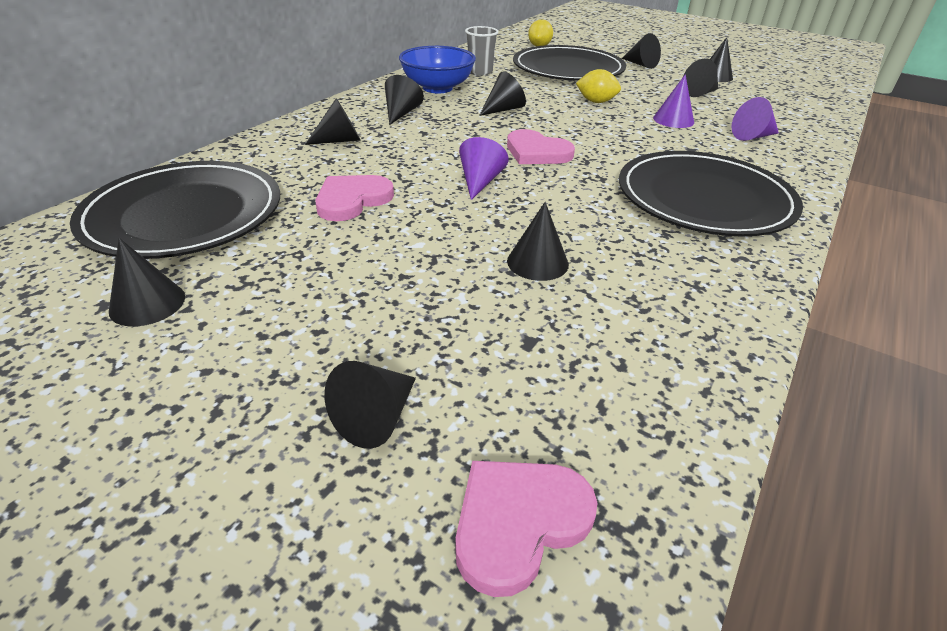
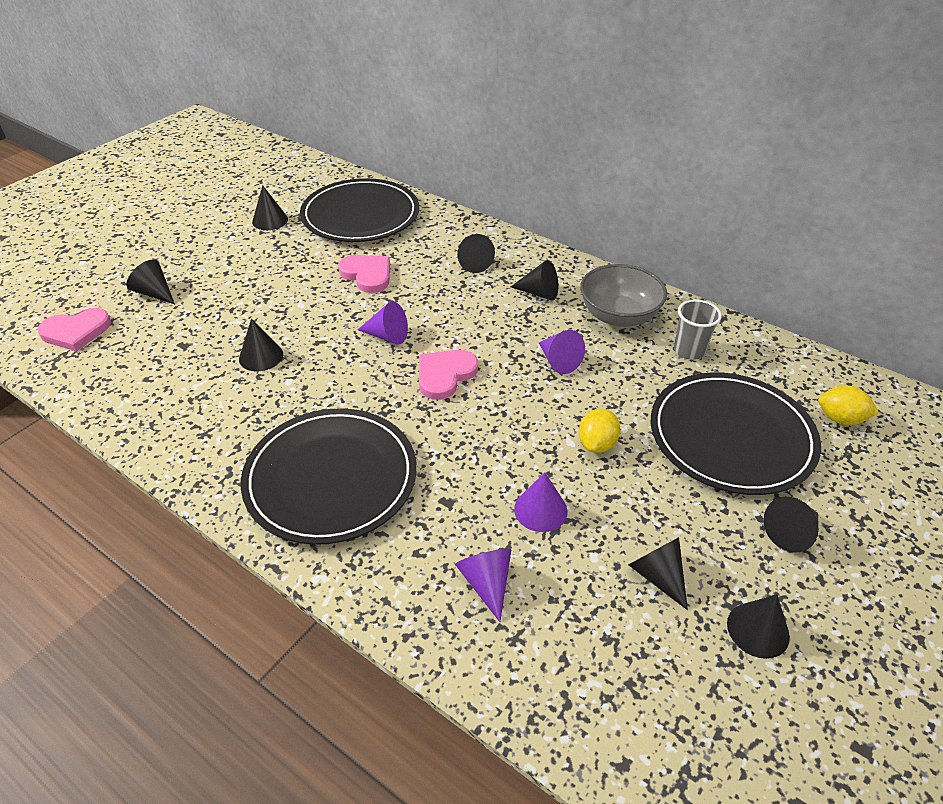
camera: 95 degrees right, 5 degrees up
blue bowl [399,46,476,93] -> grey bowl [580,264,667,327]
pink heart [455,461,598,597] -> pink heart turned 105 degrees clockwise [37,308,111,351]
black cone [479,71,526,116] -> purple cone [539,330,585,374]

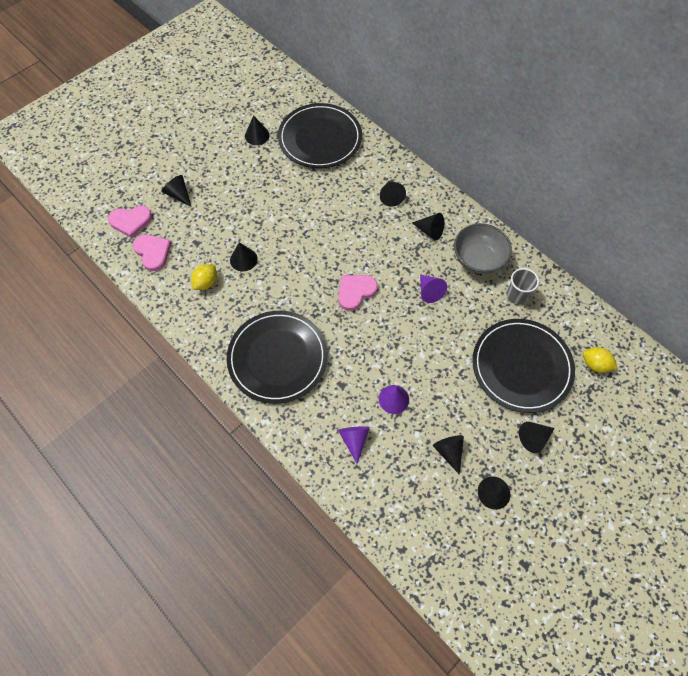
camera: 10 degrees right, 20 degrees up
pink heart [338,255,390,293] -> pink heart moved to [133,235,172,271]
purple cone [358,302,408,344] -> none
yellow lemon [579,409,620,453] -> yellow lemon moved to [191,264,217,290]

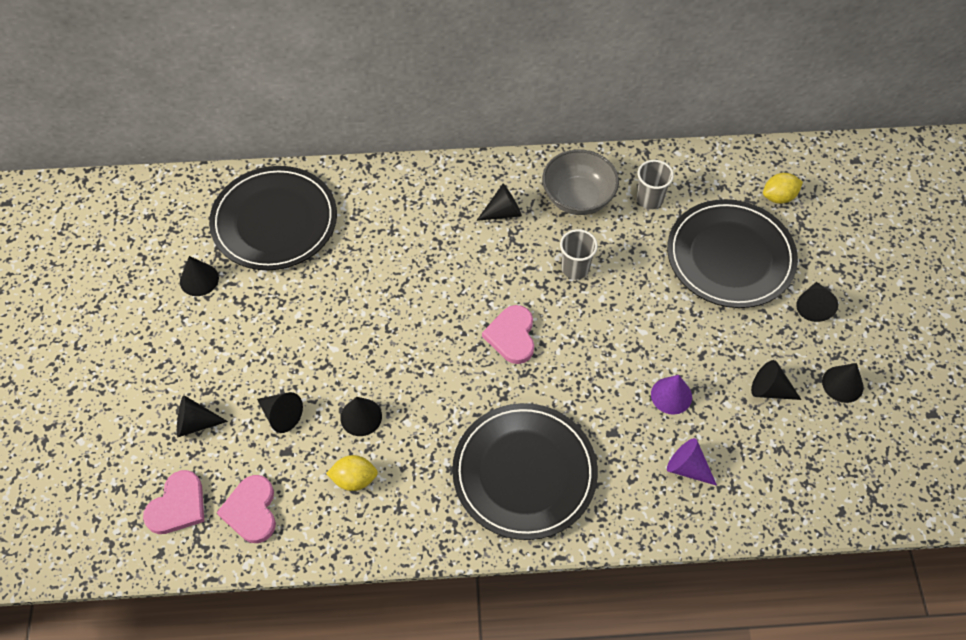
camera: 50 degrees left, 5 degrees down
pink heart [133,235,172,271] -> pink heart turned 105 degrees counterclockwise [217,475,276,543]
yellow lemon [191,264,217,290] -> yellow lemon turned 75 degrees counterclockwise [326,455,378,491]
black cone [380,181,406,207] -> black cone moved to [257,392,303,433]
purple cone [420,274,447,303] -> grey cup [560,229,598,280]

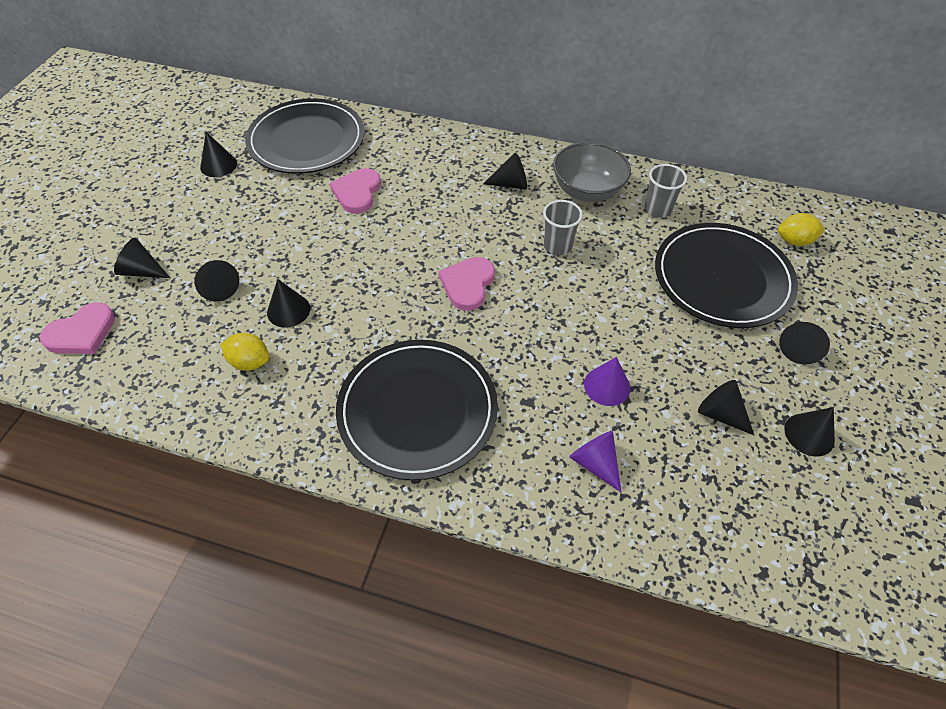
camera: 20 degrees right, 5 degrees down
pink heart [217,475,276,543] -> pink heart moved to [330,168,381,214]

